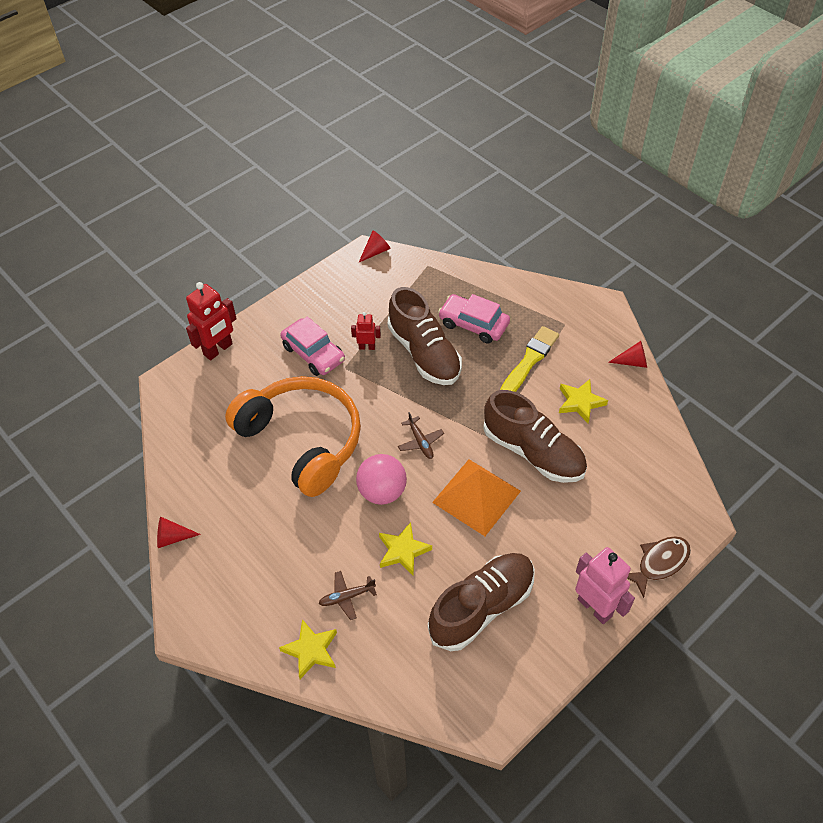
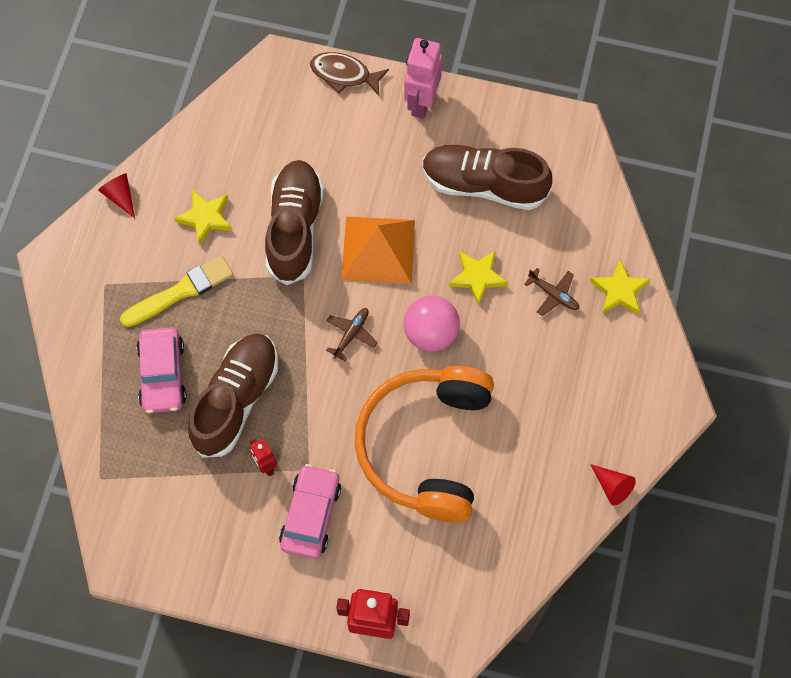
camera: 125 degrees left, 15 degrees up
red cone [358,231,390,263] -> none
yellow brush [500,326,559,392] -> yellow brush turned 150 degrees clockwise [120,255,233,327]

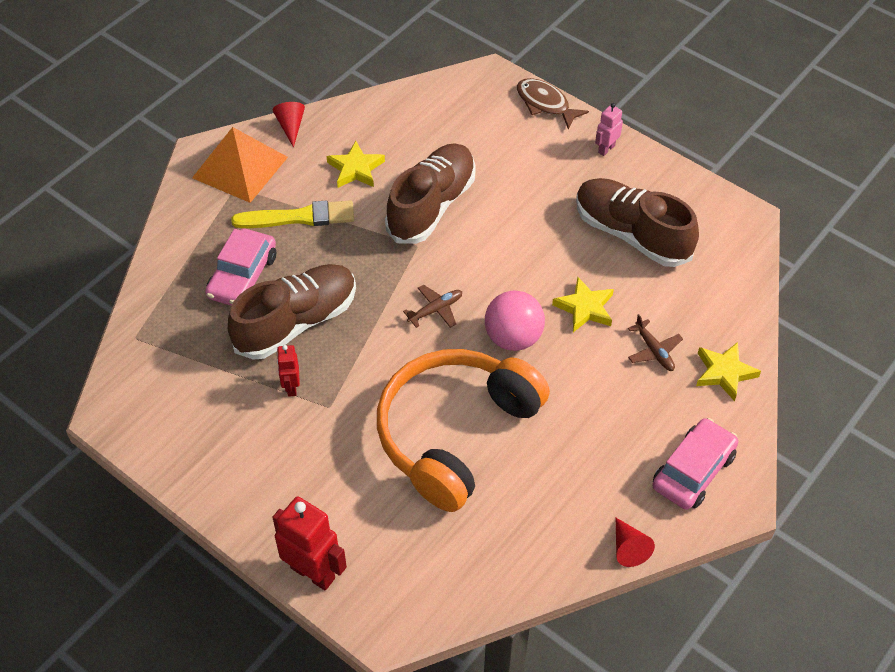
camera: 25 degrees right, 15 degrees down
pink car [279,464,341,559] -> pink car moved to [652,418,739,510]
orange pyramid [341,217,415,284] -> orange pyramid moved to [192,127,288,203]
pink robot [404,38,442,119] -> pink robot [595,103,623,156], size x0.55

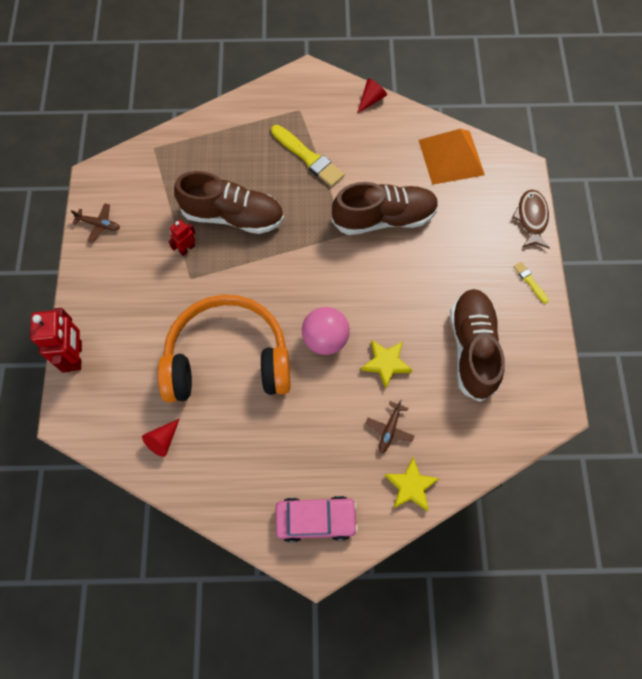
camera: 50 degrees right, 15 degrees up
orange pyramid [192,127,288,203] -> orange pyramid moved to [419,129,485,185]
pink car [205,229,276,306] -> none
yellow star [327,141,385,188] -> none
brown plane [403,285,462,328] -> brown plane moved to [71,204,120,242]
pink robot [595,103,623,156] -> yellow brush [513,262,548,303]
red cone [616,518,655,567] -> red cone moved to [142,418,180,457]

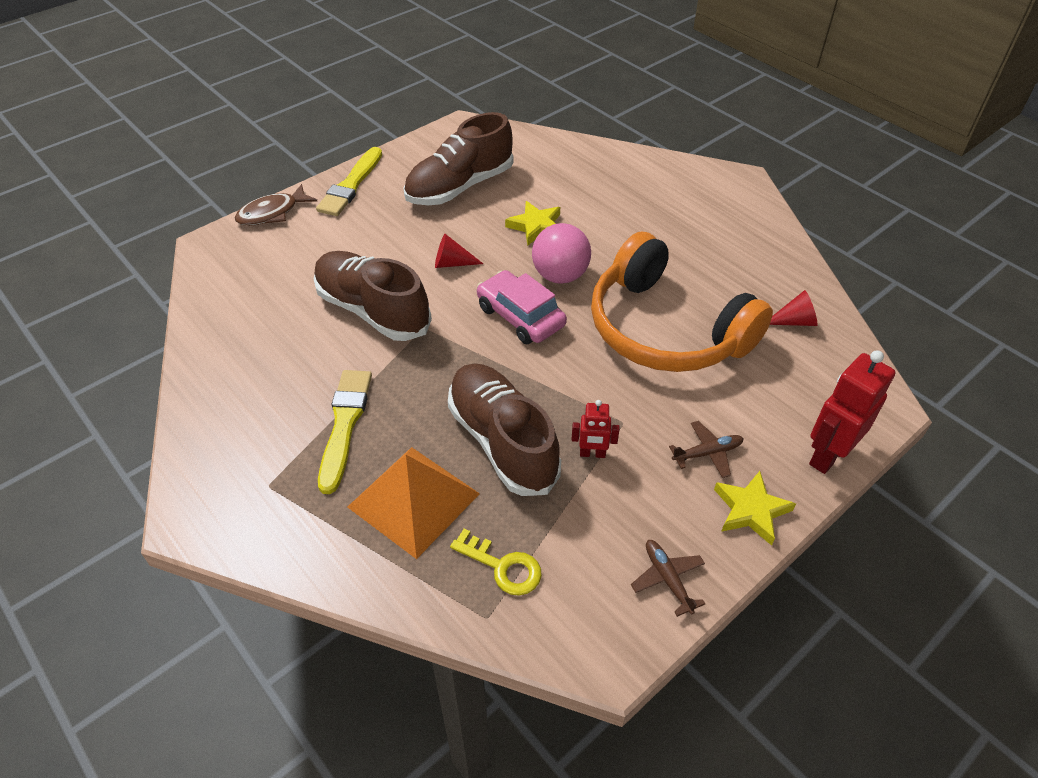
camera: 130 degrees left, 20 degrees down
pink car [275,496,358,543] -> pink car moved to [477,270,567,344]
red cone [357,79,387,114] -> red cone moved to [435,234,483,268]
brown plane [366,400,414,453] -> brown plane moved to [669,421,744,478]
yellow star [384,457,440,511] -> yellow star moved to [714,471,796,546]
orange pyramid [419,129,485,185] -> orange pyramid moved to [348,447,480,559]
yellow brush [513,262,548,303] -> yellow brush [316,147,382,216], size x2.01
none -> yellow key [450,529,542,595]

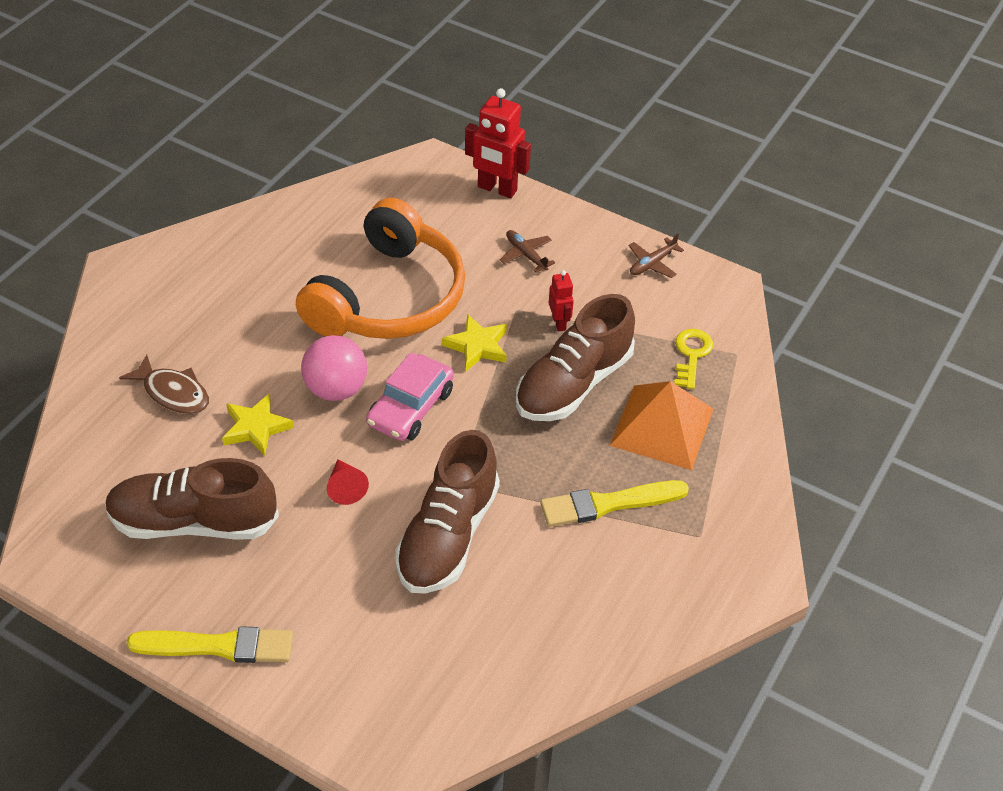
camera: 110 degrees left, 0 degrees up
brown fish [235,184,317,226] -> brown fish moved to [119,354,209,414]
brown shoe [403,112,513,205] -> brown shoe turned 150 degrees clockwise [105,458,279,539]
yellow star [714,471,796,546] -> yellow star moved to [442,314,507,371]
red cone [770,290,817,326] -> none

